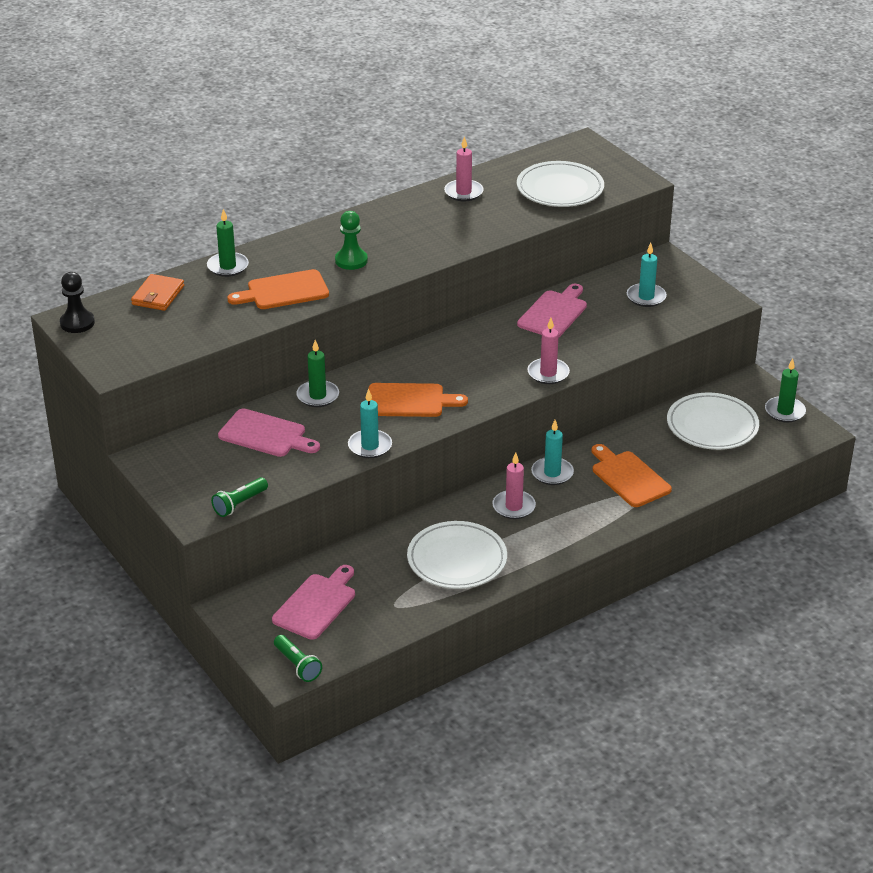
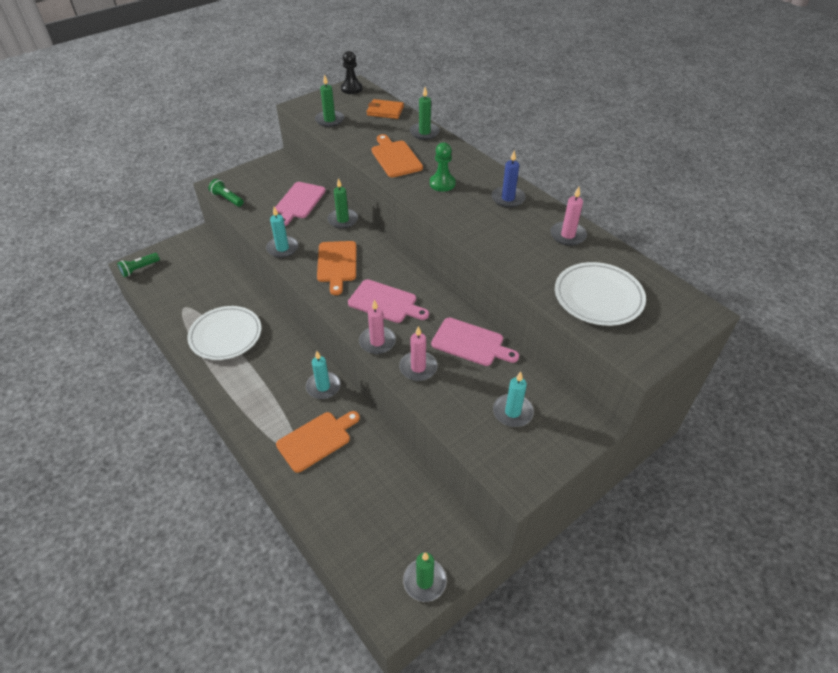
camera: 85 degrees right, 10 degrees up
pink cutting board [272,565,355,640] -> pink cutting board moved to [348,279,429,323]
pink candle [492,453,536,519] -> pink candle moved to [399,326,437,381]
white plate [667,392,759,450] -> none
none -> green candle [315,74,344,127]
none -> blue candle [492,150,526,208]

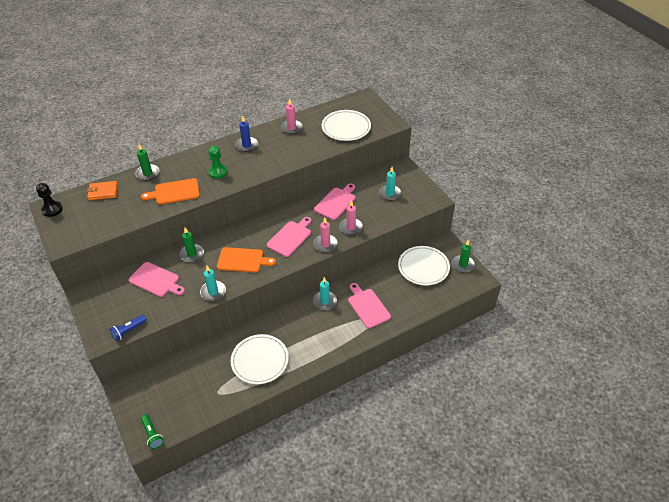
camera: 80 degrees left, 0 degrees up
green flashlight [209,179,244,207] -> blue flashlight [110,315,147,341]
orange cutting board [276,411,360,473] -> pink cutting board [348,283,391,328]
green candle [315,74,344,127] -> none
orange wallet [367,99,404,119] -> orange wallet turned 60 degrees clockwise [87,181,118,200]
none -> white plate [398,246,450,285]

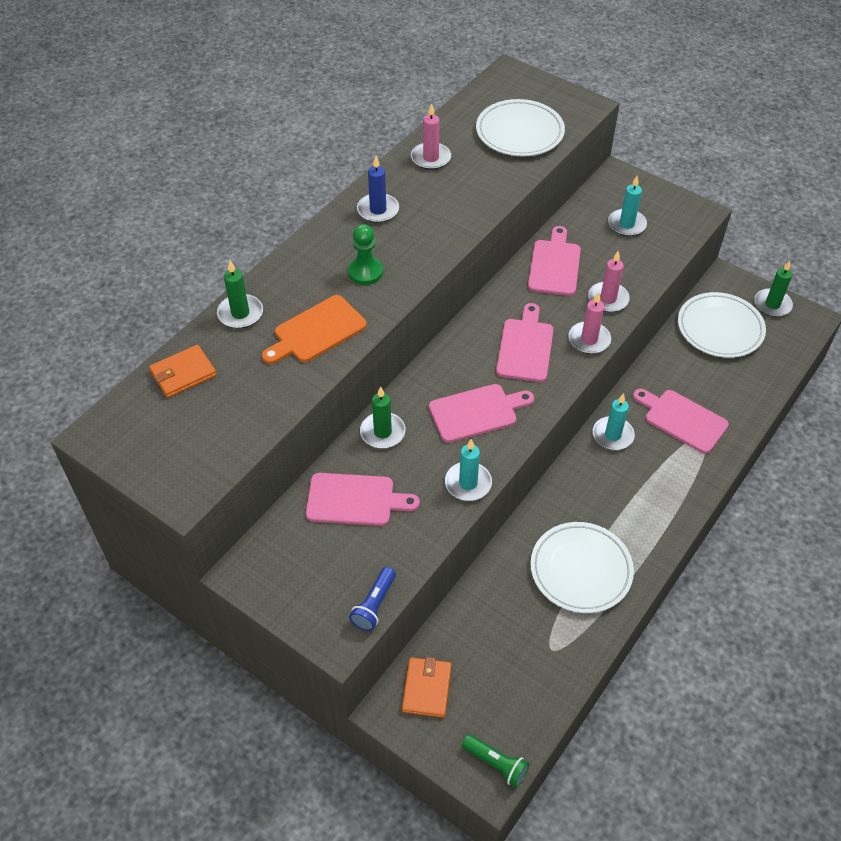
camera: 25 degrees left, 5 degrees up
black pawn [36,183,63,217] -> none
orange cutting board [217,247,276,272] -> pink cutting board [429,384,534,443]
none -> orange wallet [402,657,452,718]

